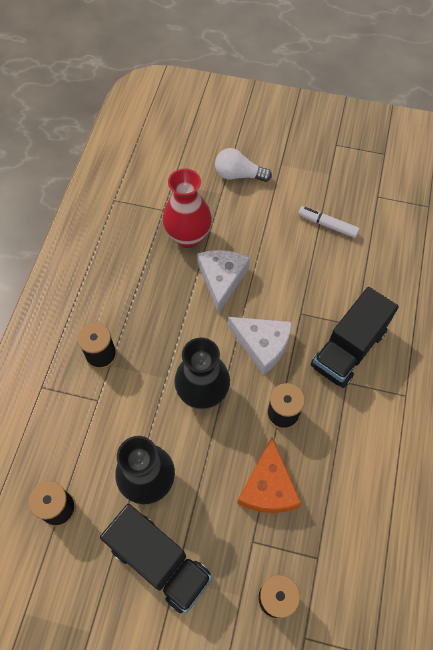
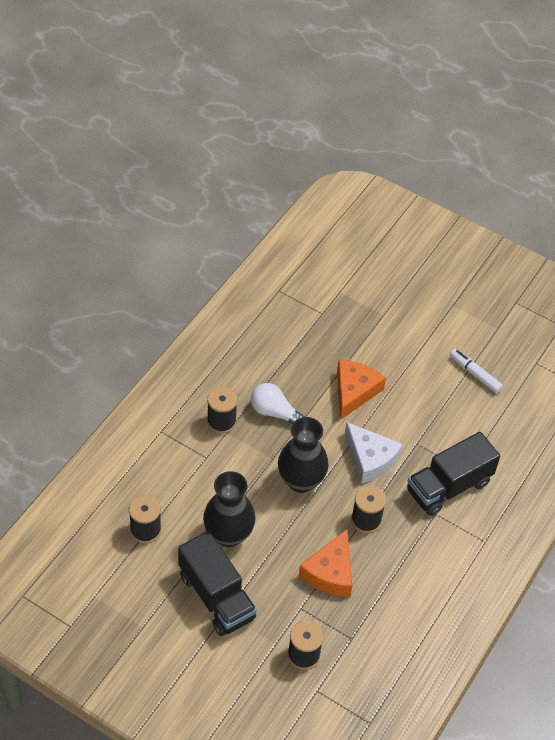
camera: 15 degrees right, 10 degrees down
red vase [163,169,212,248] -> none
white cheese [197,250,250,314] -> orange cheese [337,360,386,420]
white light bulb [215,148,272,182] -> white light bulb moved to [251,383,306,424]

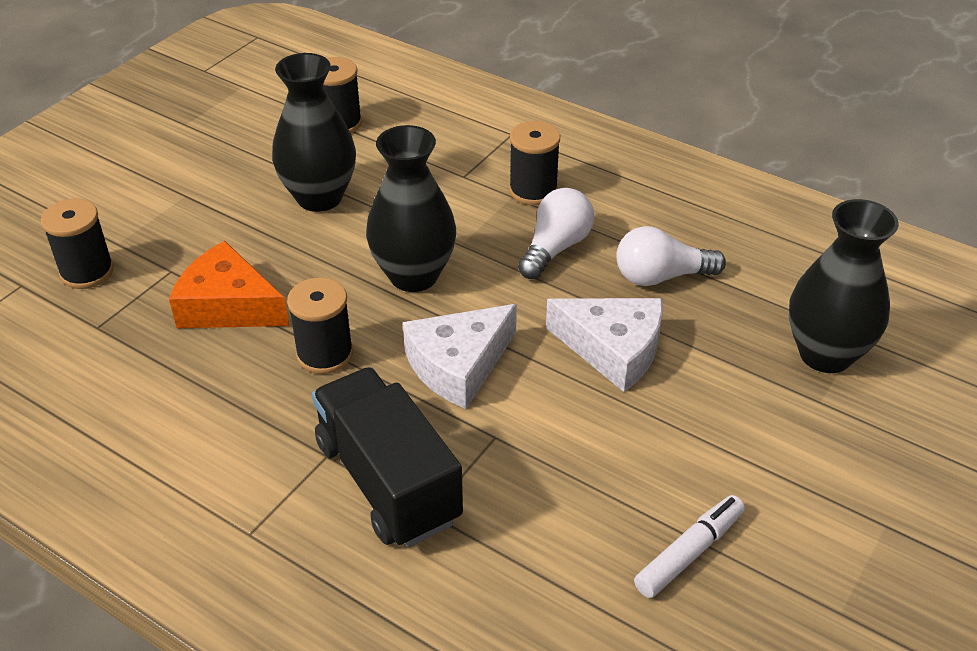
camera: 95 degrees right, 10 degrees down
black truck [178,531,257,636] -> none
orange cheese [337,360,386,420] -> white cheese [546,298,663,392]
none -> white light bulb [616,226,726,286]
none -> black vase [789,199,899,373]

